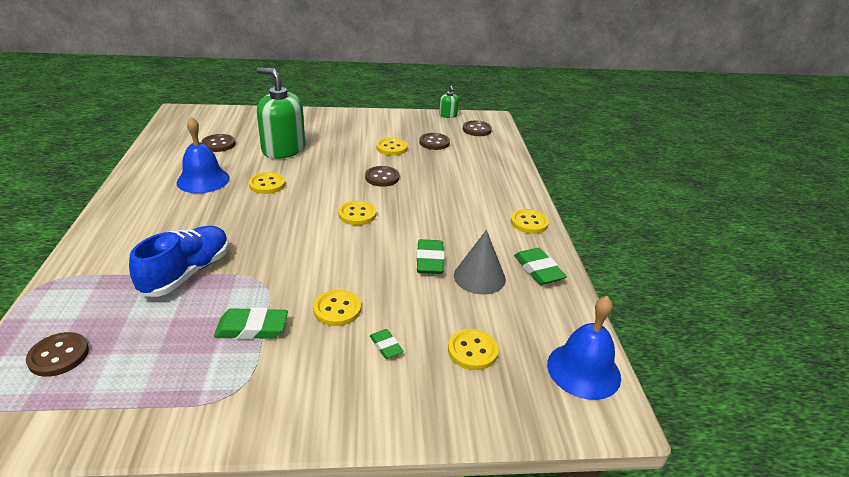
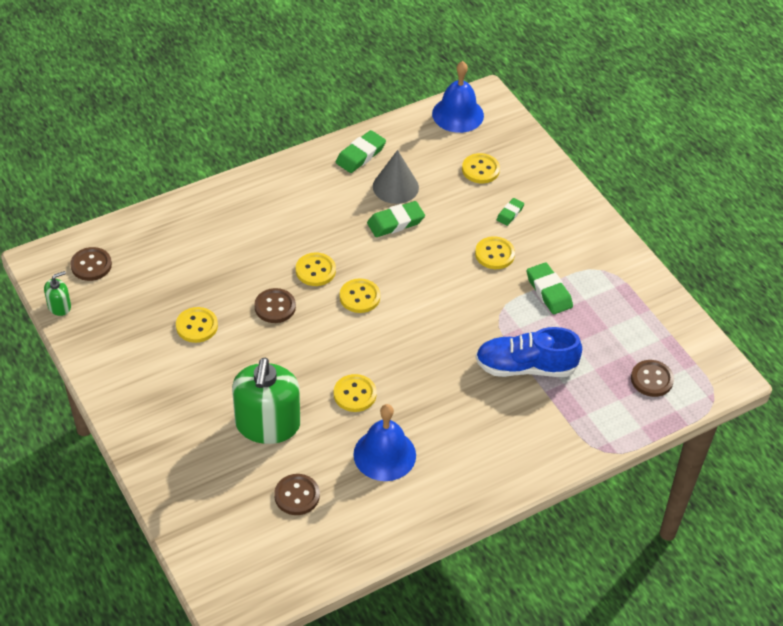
camera: 115 degrees left, 15 degrees up
brown button [419,133,450,150] -> none
yellow button [511,209,549,234] -> yellow button moved to [296,252,336,286]

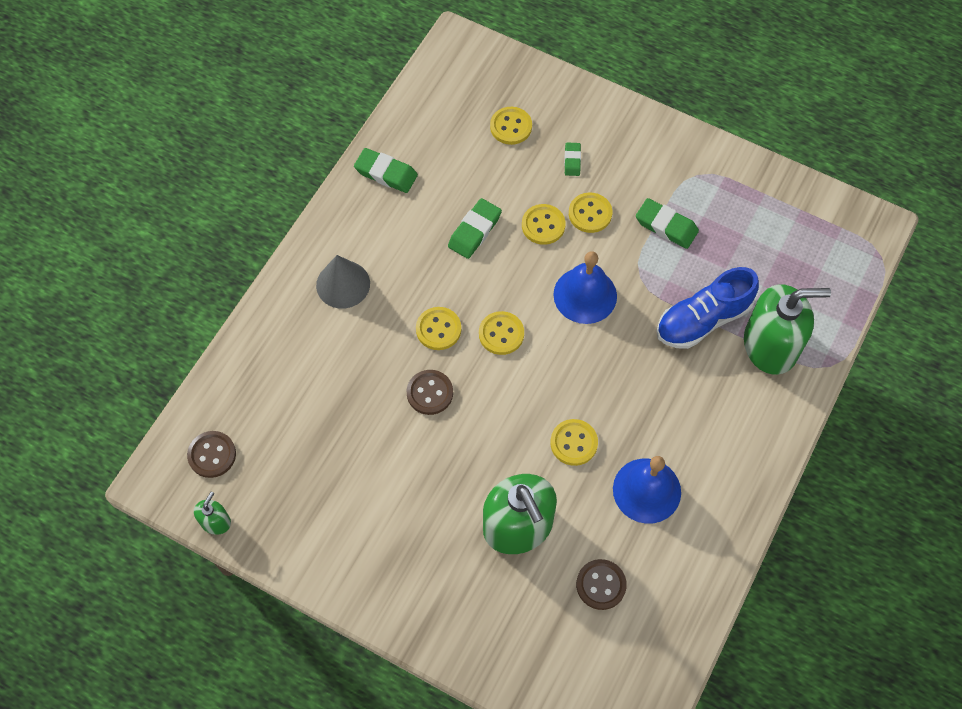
camera: 30 degrees left, 15 degrees up
yellow button [176,307,218,343] -> yellow button moved to [522,204,565,245]
green eraser [336,130,386,173] -> green eraser turned 75 degrees counterclockwise [354,148,418,193]
grey cone [373,150,419,204] -> grey cone moved to [316,255,370,309]
blue bell [432,61,484,133] -> blue bell moved to [553,251,617,324]
brown button [631,360,674,397] -> none
none -> green soap dispenser [744,284,831,375]

